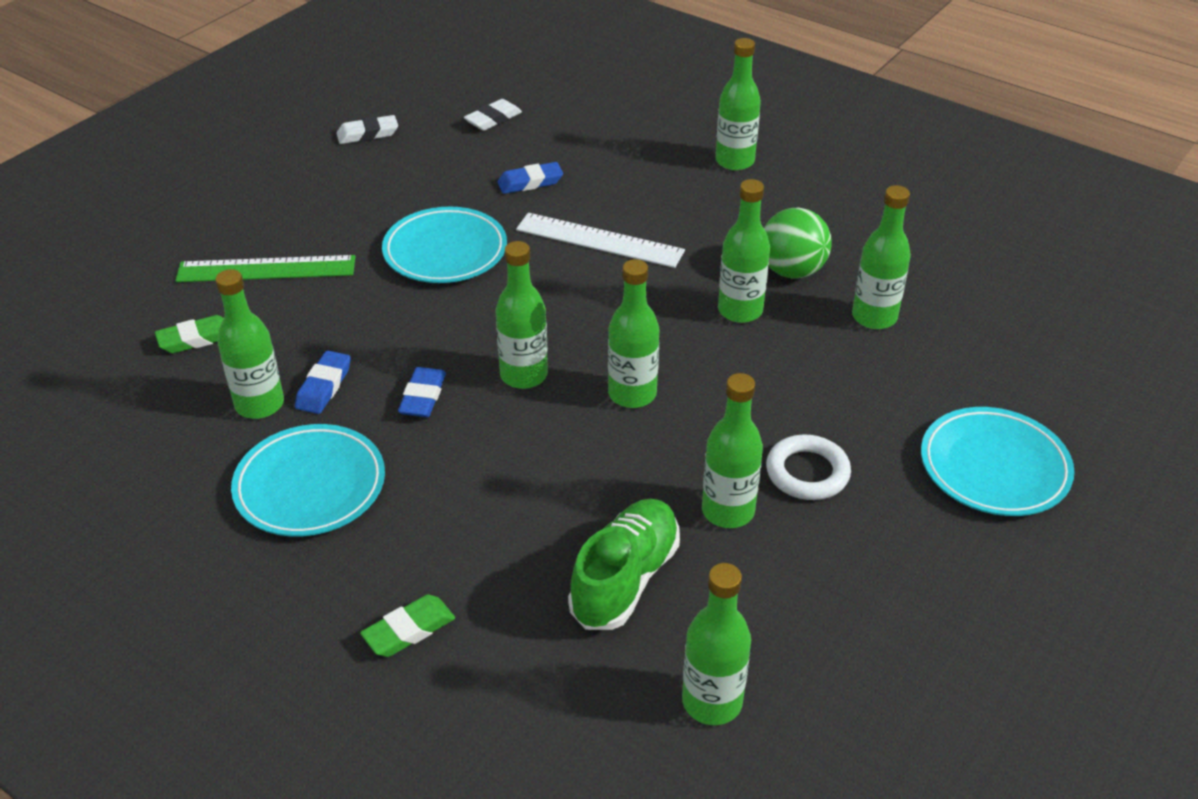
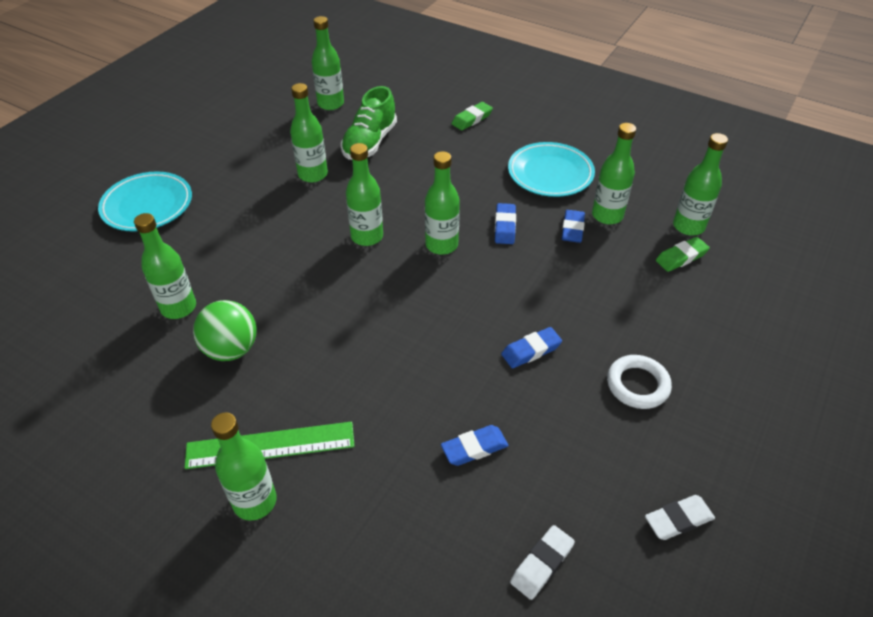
camera: 175 degrees right, 5 degrees up
green ruler [175,255,355,282] -> green ruler moved to [185,421,355,469]
turquoise plate [382,207,507,283] -> blue eraser [501,327,562,368]
white ruler [516,213,685,268] -> none
green bottle [718,179,770,323] -> green bottle moved to [673,133,728,236]
white ring [766,435,851,500] -> white ring moved to [607,355,672,409]

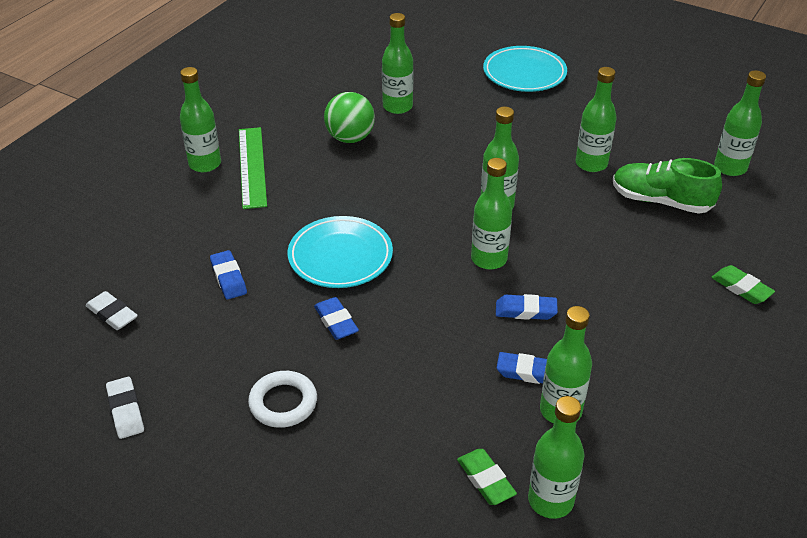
camera: 90 degrees right, 5 degrees down
turquoise plate [508,142,595,197] -> turquoise plate moved to [288,216,393,288]

